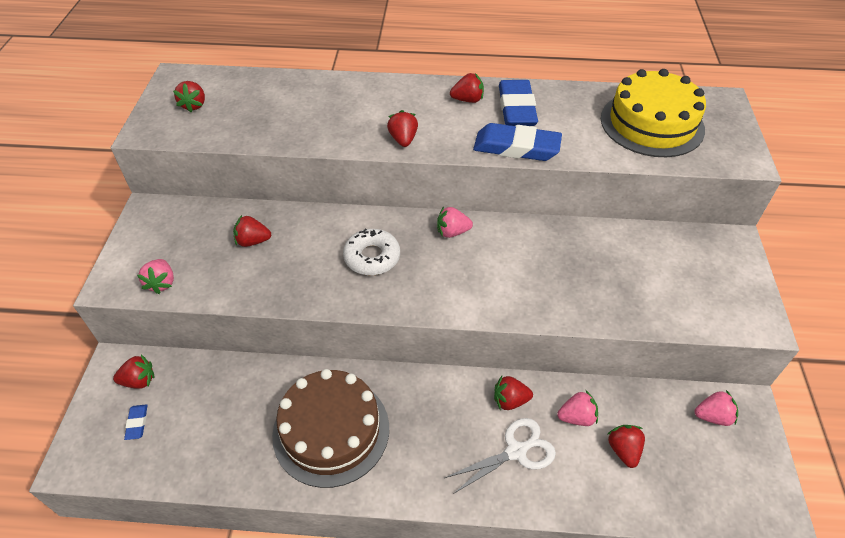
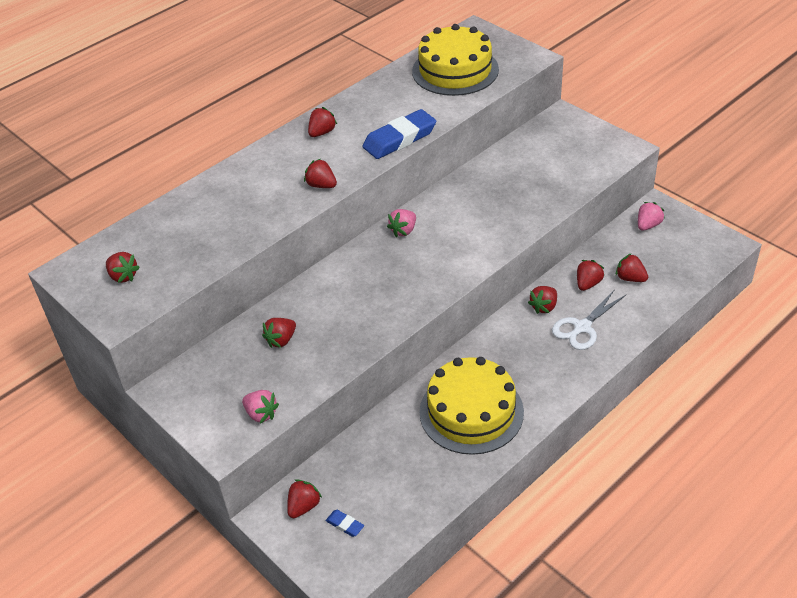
camera: 45 degrees left, 5 degrees down
brown cake [272,369,389,488] -> yellow cake [419,357,524,455]
white donut [343,228,400,275] -> none
white scissors [444,418,556,494] -> white scissors turned 150 degrees counterclockwise [552,289,626,350]
blue eraser [499,80,538,126] -> none
pink strawberry [557,390,598,426] -> red strawberry [577,260,605,291]

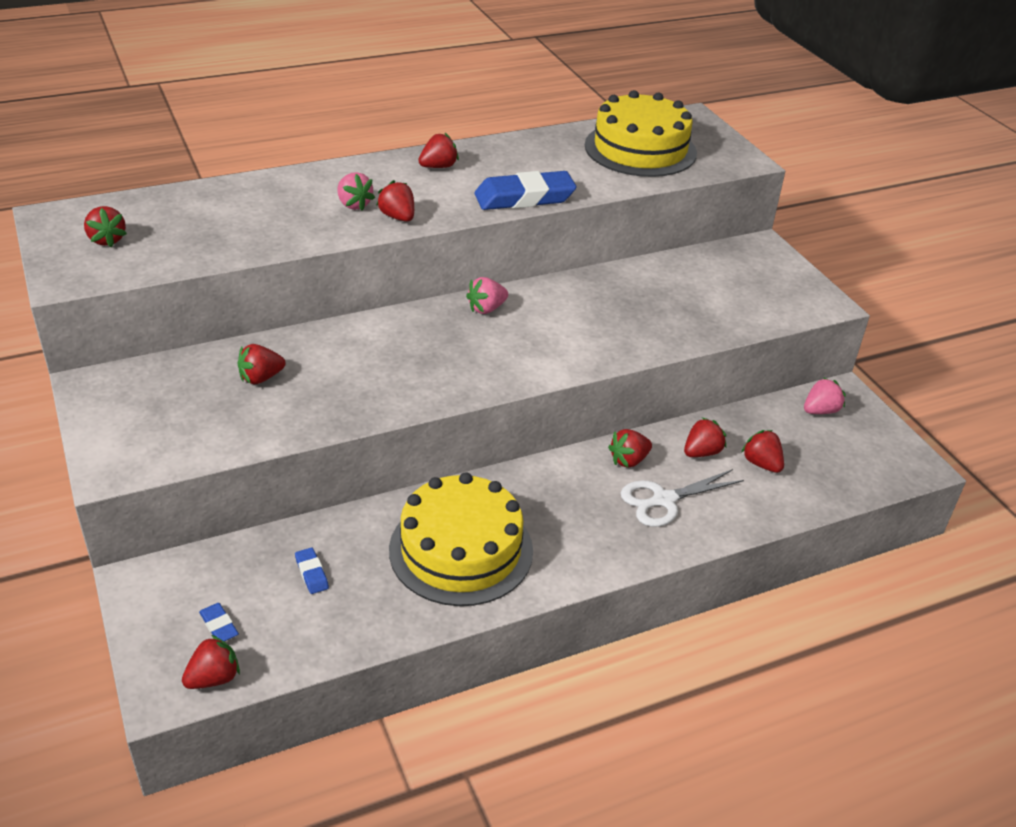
camera: 15 degrees right, 5 degrees down
pink strawberry [242,390,279,423] -> pink strawberry moved to [338,172,375,211]
red strawberry [287,479,322,518] -> red strawberry moved to [182,635,240,689]
none -> blue eraser [295,548,329,594]

